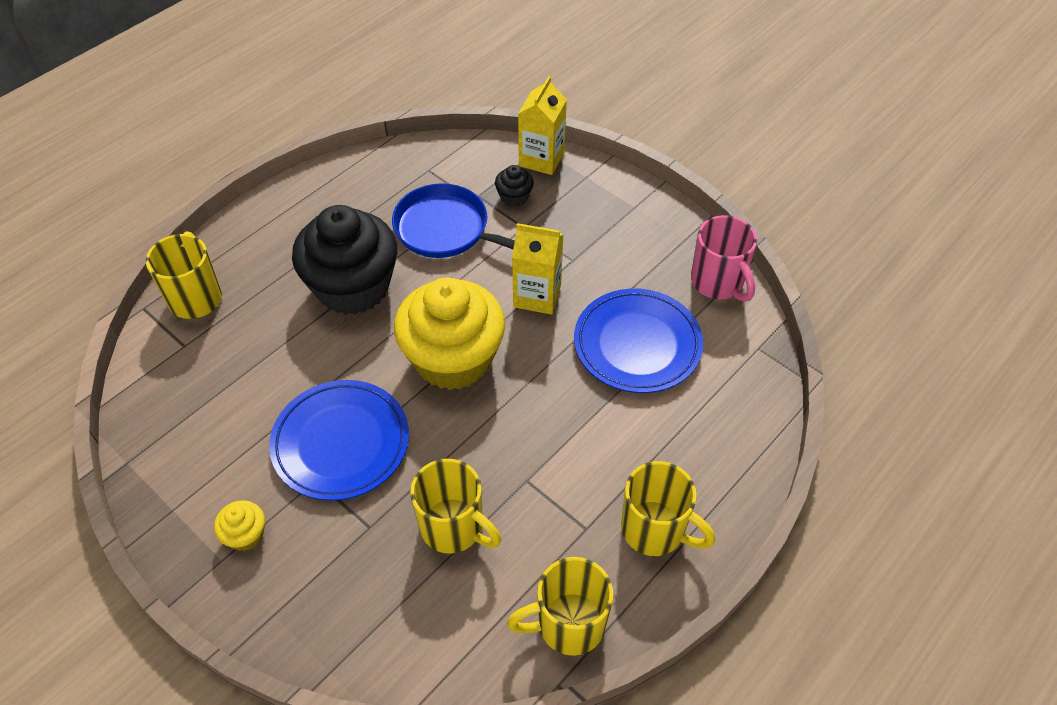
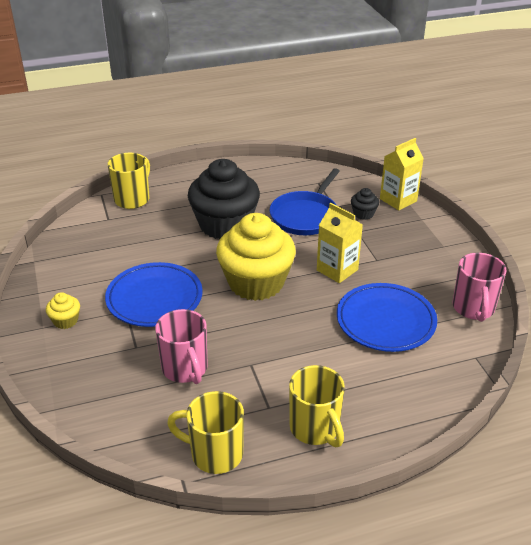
camera: 30 degrees right, 15 degrees down
blue pan [392,183,515,258] -> blue pan turned 120 degrees counterclockwise [270,168,340,235]
yellow mug [410,459,501,554] -> pink mug [155,309,208,384]

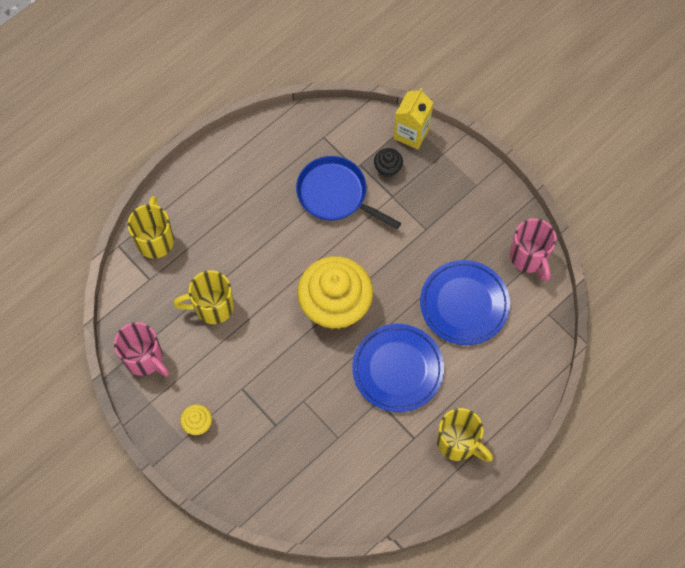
camera: 25 degrees left, 30 degrees up
blue plate [105,262,203,327] -> blue plate moved to [352,324,444,412]
pink mug [155,309,208,384] -> pink mug moved to [114,322,169,377]
yellow mug [167,391,244,474] -> yellow mug moved to [173,270,234,324]
black cupcake [188,159,260,239] -> none
blue pan [270,168,340,235] -> blue pan turned 120 degrees clockwise [296,156,401,229]
yellow carton [317,203,363,283] -> none

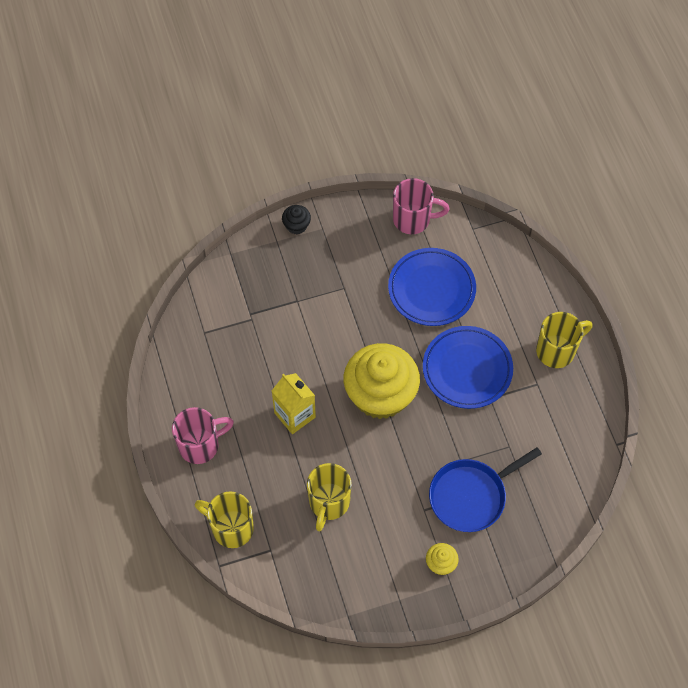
camera: 65 degrees left, 5 degrees down
pink mug [114,322,169,377] -> pink mug moved to [172,407,234,464]
blue pan [296,156,401,229] -> blue pan moved to [429,447,542,532]
black cupcake [374,148,403,178] -> black cupcake moved to [282,205,311,234]
yellow carton [393,88,434,149] -> yellow carton moved to [272,373,316,434]

